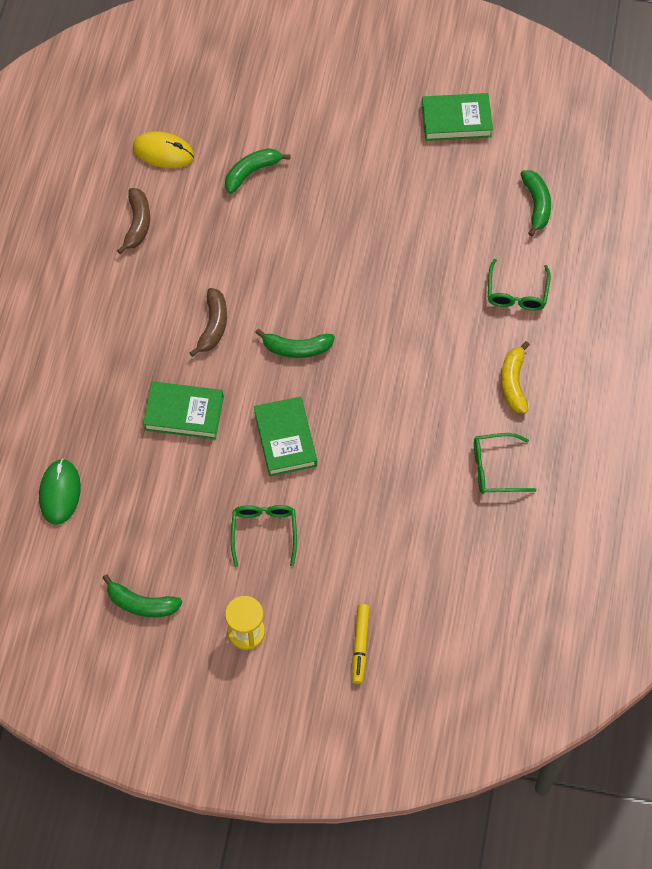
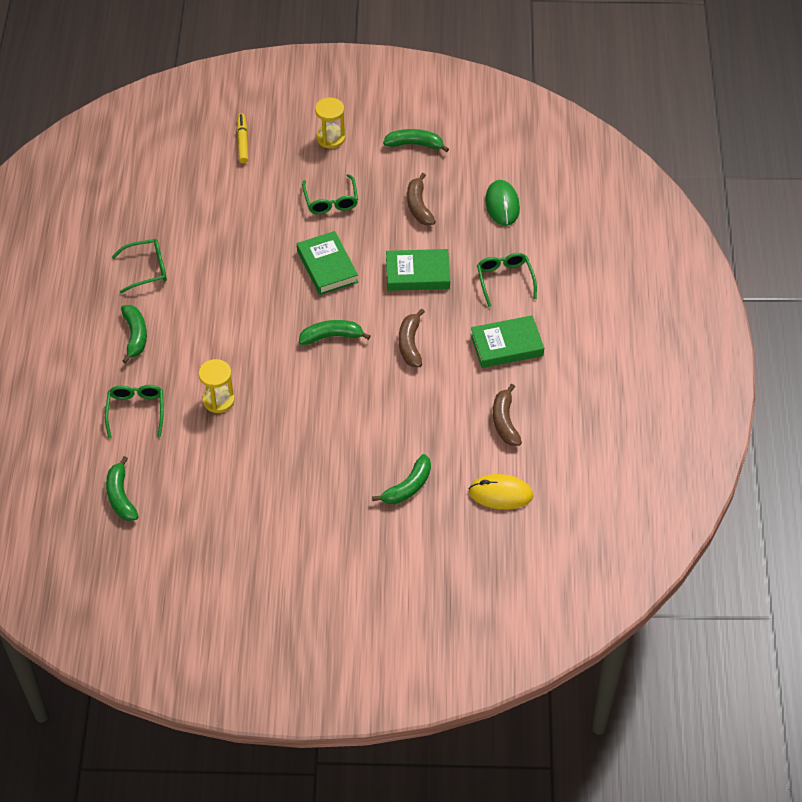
camera: 170 degrees right, 10 degrees down
green book [422,93,493,141] -> green book moved to [471,315,544,368]
yellow banana [501,341,530,414] -> green banana [121,305,147,363]
none -> yellow hourglass [198,359,235,413]
none -> brown banana [407,173,436,225]
none -> green glasses [477,253,537,307]

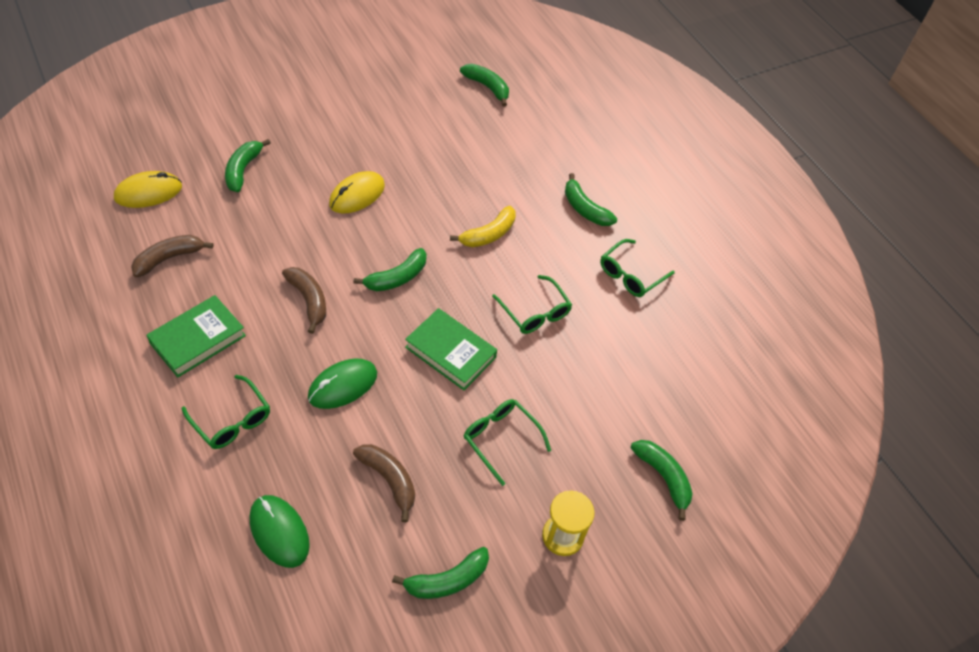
camera: 145 degrees right, 0 degrees up
green glasses [105,385,164,438] -> green glasses moved to [492,275,572,334]
yellow hourglass [198,359,235,413] -> none
yellow marker [237,113,248,164] -> green banana [631,440,693,521]
green book [386,249,450,291] -> green mouse [308,358,377,409]
brown banana [493,384,522,446] -> brown banana turned 90 degrees counterclockwise [131,235,213,277]
none -> yellow mouse [329,171,385,213]
none -> yellow banana [450,206,516,247]

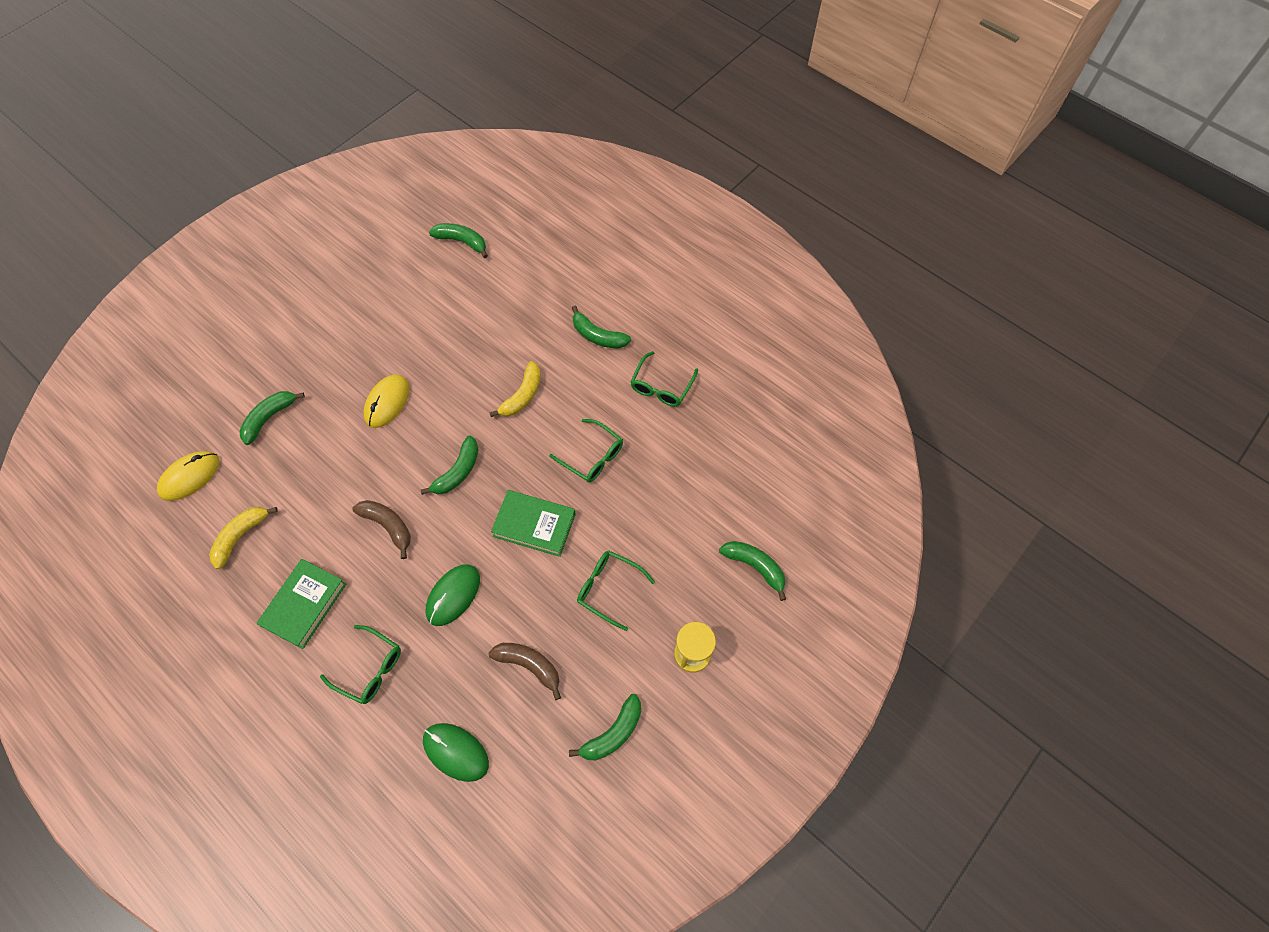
camera: 15 degrees left, 10 degrees up
brown banana [131,235,213,277] -> yellow banana [209,507,278,569]
green banana [225,139,271,192] -> green banana turned 45 degrees clockwise [239,391,305,445]

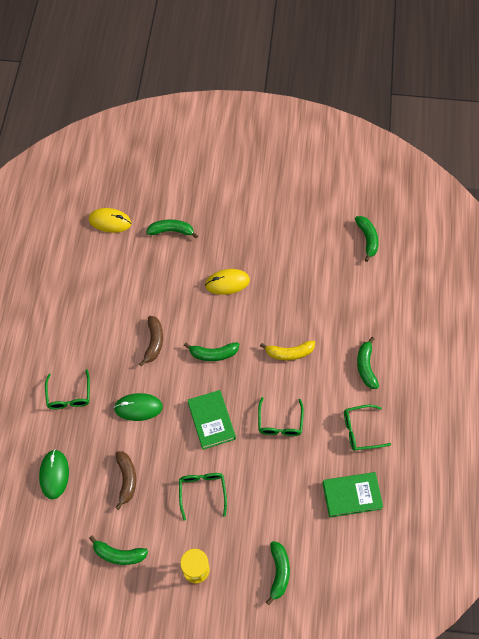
camera: 55 degrees right, 0 degrees up
yellow banana [209,507,278,569] -> none
green book [257,559,346,649] -> green book moved to [323,472,383,518]

